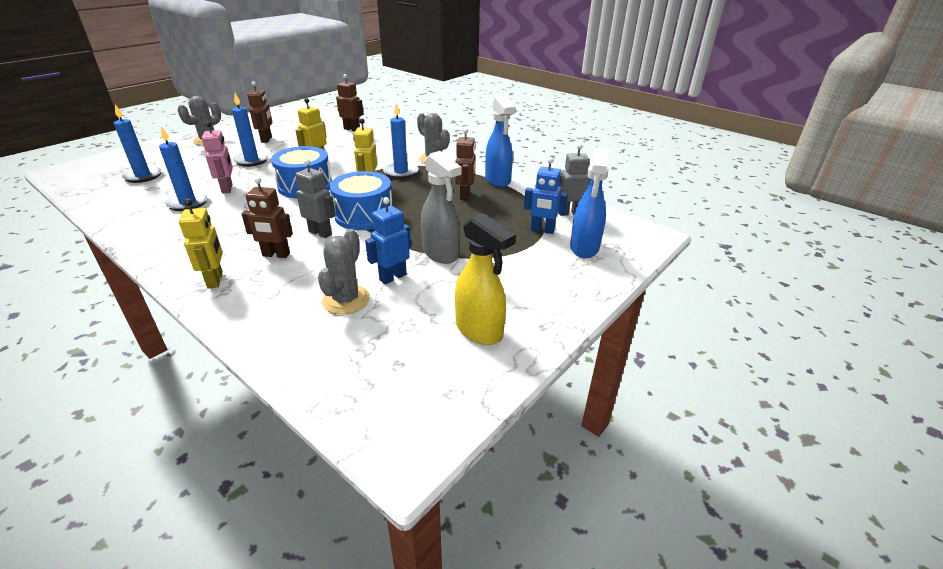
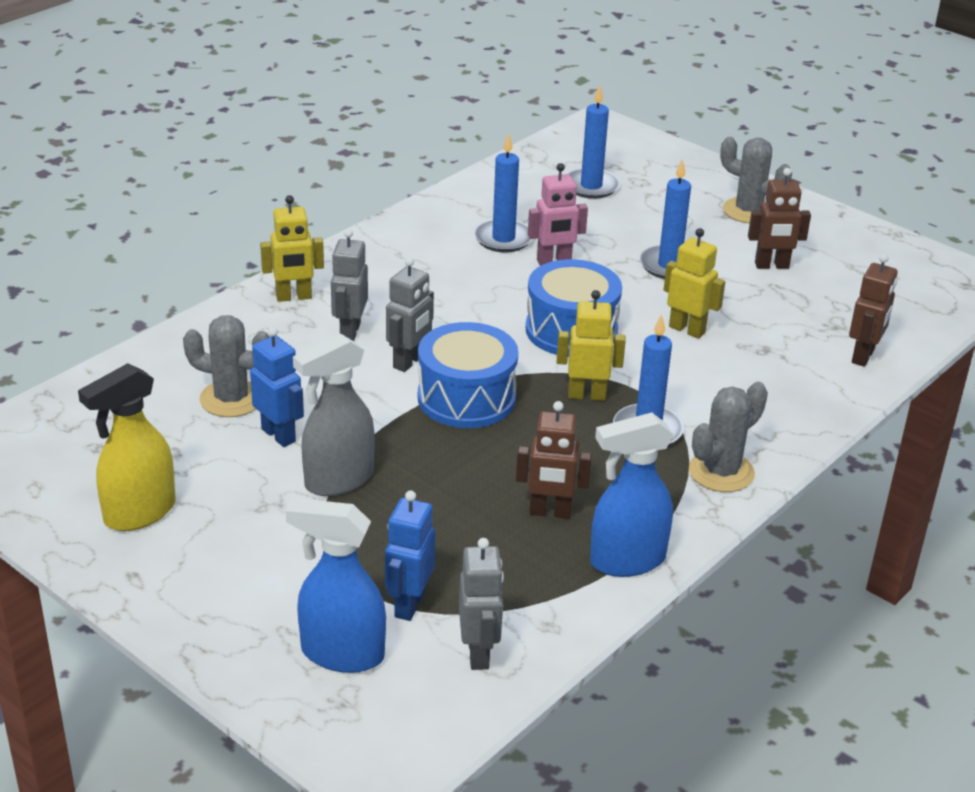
camera: 90 degrees right, 0 degrees up
brown robot [242,177,293,258] -> grey robot [331,229,368,341]

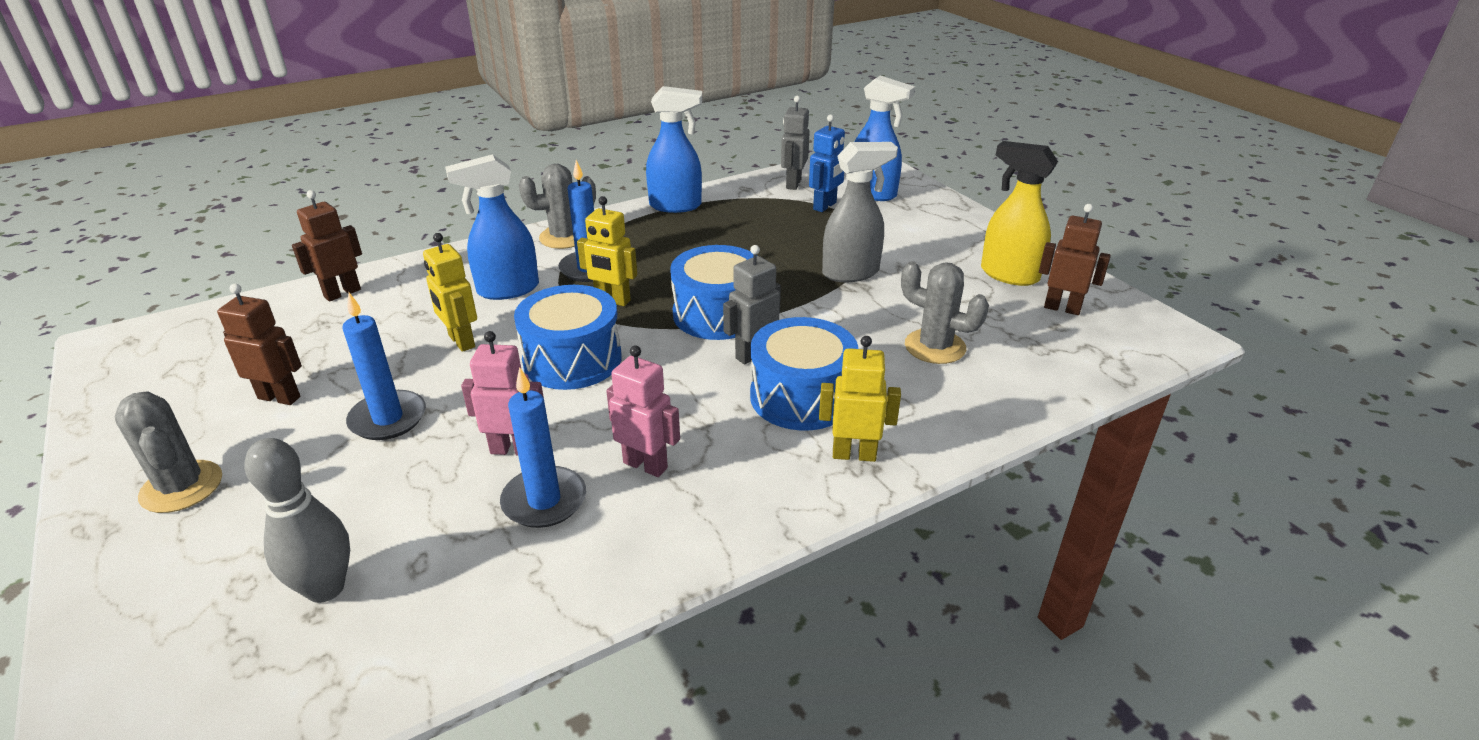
camera: 160 degrees left, 0 degrees up
yellow spray bottle [78,363,176,531] -> yellow spray bottle turned 120 degrees counterclockwise [981,141,1058,286]
blue robot [250,327,304,447] -> none
grey robot [331,229,368,341] -> blue drum [750,317,859,431]
brown robot [516,401,592,519] -> brown robot moved to [1039,204,1111,315]
blue candle [567,85,620,199] -> grey bowling pin [245,438,350,603]
none -> blue spray bottle [445,154,539,300]
none -> pink robot [606,345,680,477]

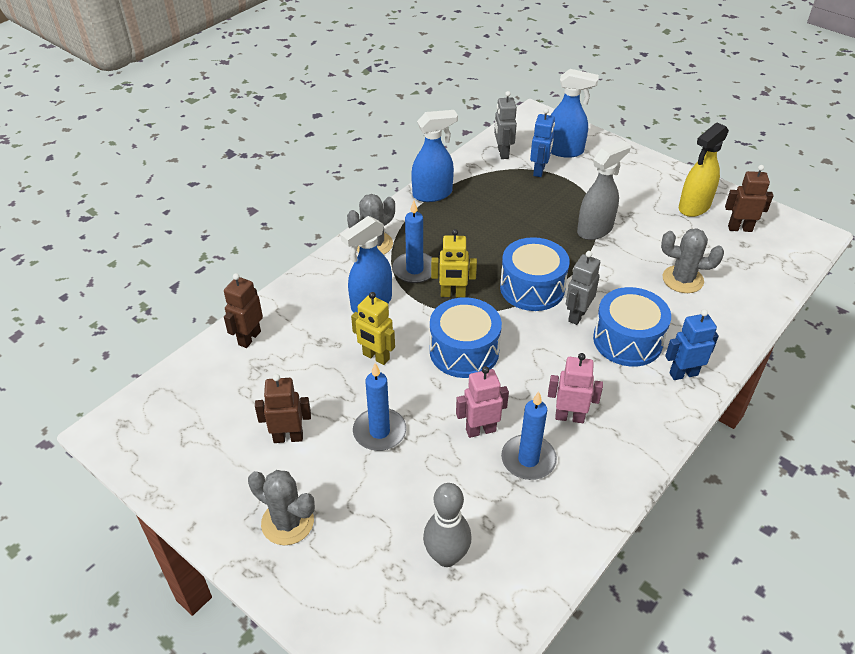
camera: 20 degrees left, 10 degrees up
yellow robot [819,336,901,462] -> blue robot [665,309,719,380]
yellow spray bottle [981,141,1058,286] -> yellow spray bottle turned 60 degrees counterclockwise [679,122,729,217]

